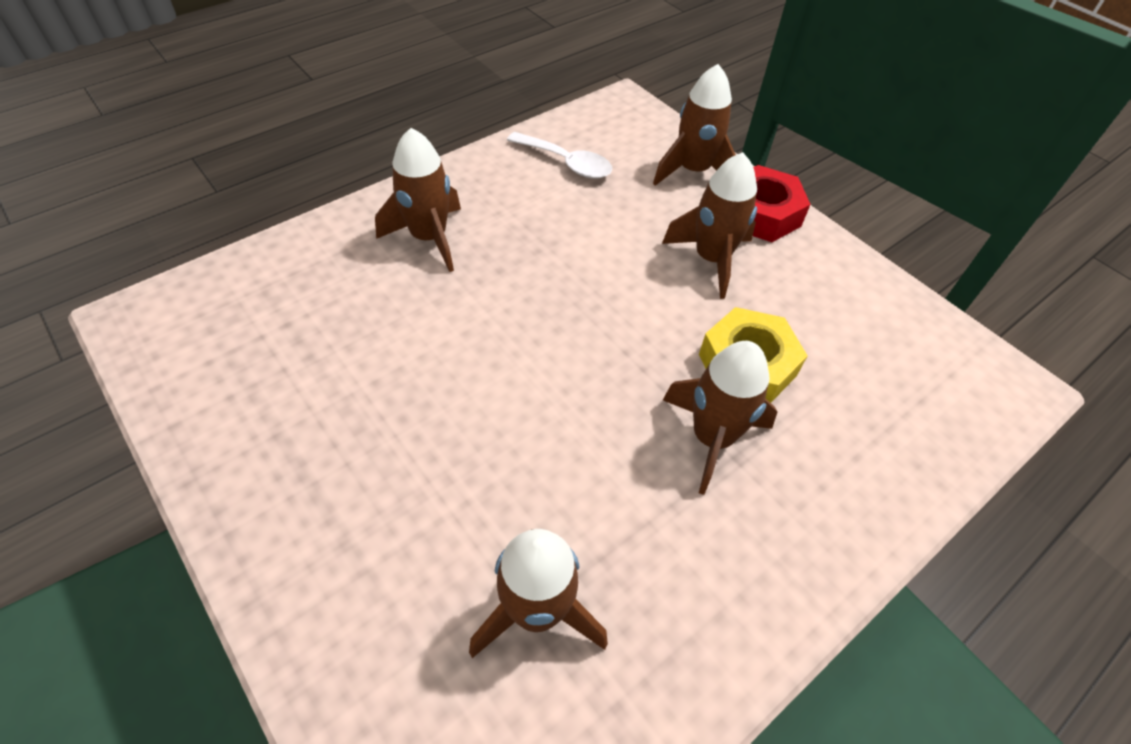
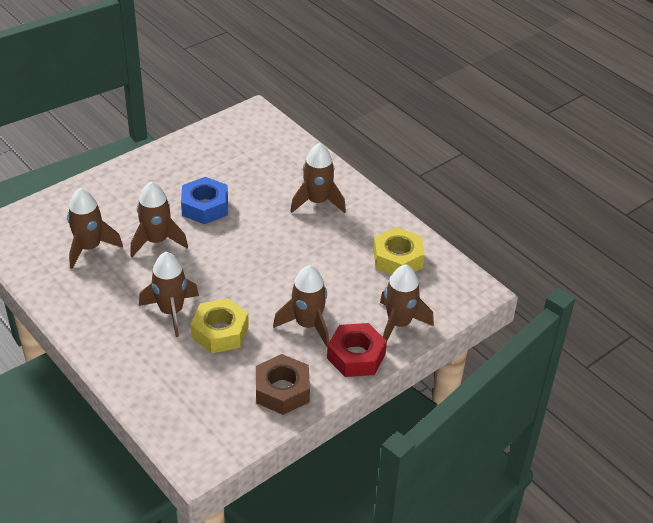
camera: 90 degrees right, 10 degrees down
white spoon [507,132,612,179] -> yellow nut [374,227,425,275]
none -> brown rocket [130,182,188,257]
none -> blue nut [181,177,228,224]
none -> brown nut [256,354,310,415]

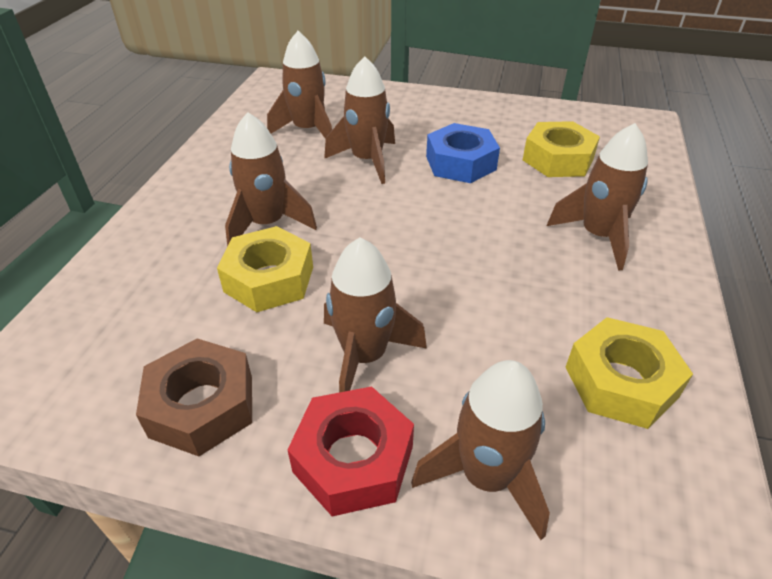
camera: 55 degrees right, 0 degrees up
none -> yellow nut [523,121,600,177]

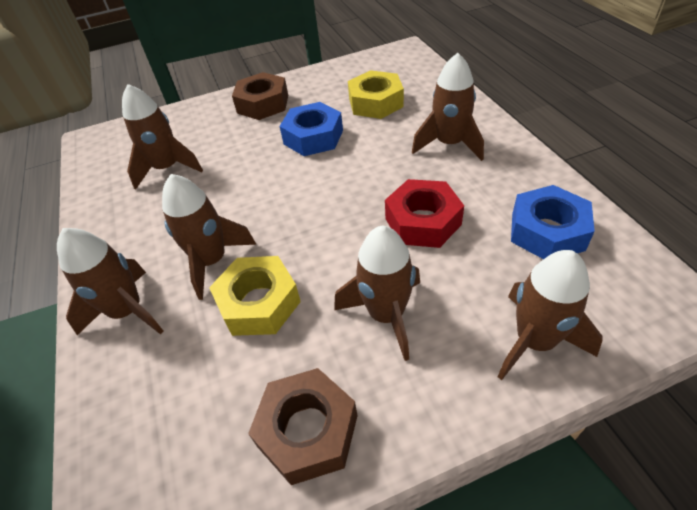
camera: 30 degrees left, 5 degrees up
red nut [287,386,414,516] -> red nut moved to [385,179,464,248]
brown rocket [324,56,395,184] -> brown rocket moved to [57,228,164,335]
yellow nut [566,317,693,429] -> blue nut [511,185,595,259]
none -> brown nut [232,72,288,120]

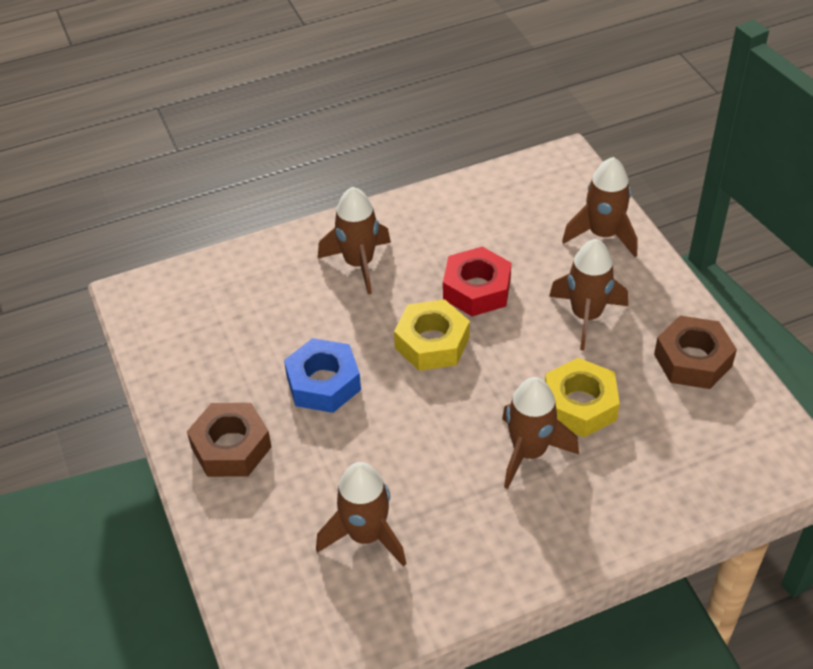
camera: 95 degrees left, 0 degrees up
brown rocket [57,228,164,335] -> none
yellow nut [348,70,404,119] -> yellow nut moved to [394,299,470,371]
blue nut [511,185,595,259] -> none

